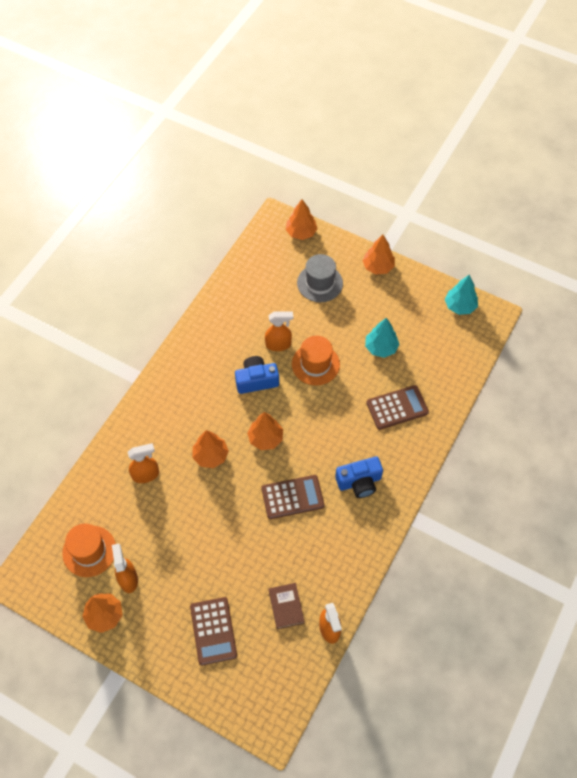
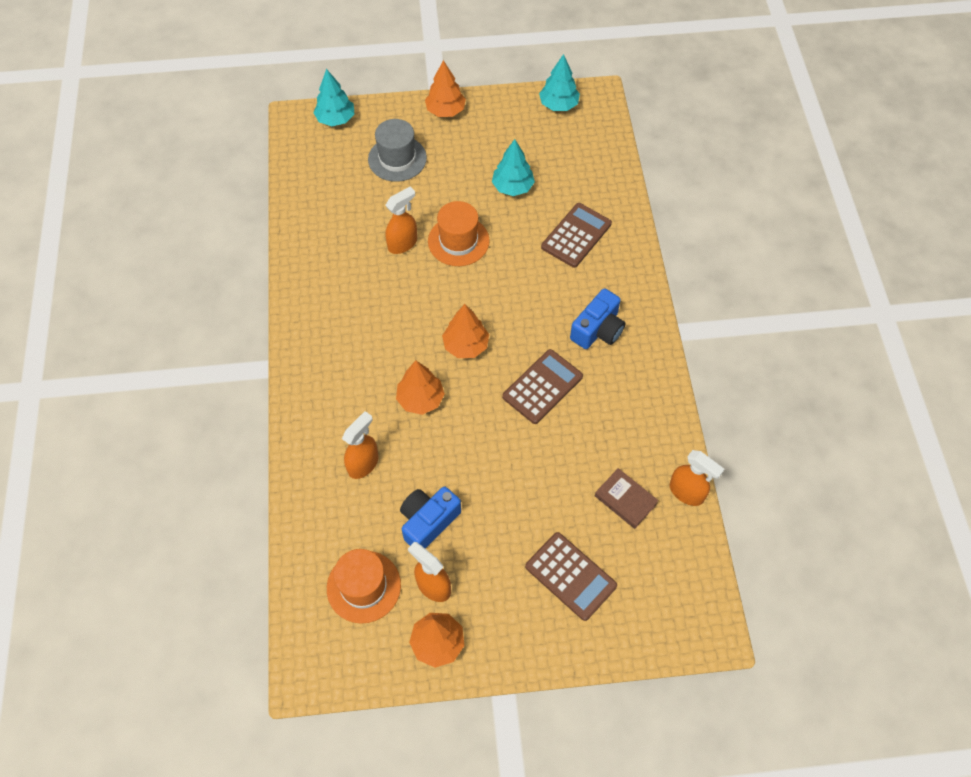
camera: 35 degrees left, 0 degrees up
blue camera [235,356,279,394] -> blue camera moved to [400,487,461,549]
orange tree [286,199,318,240] -> turquoise tree [313,69,354,126]

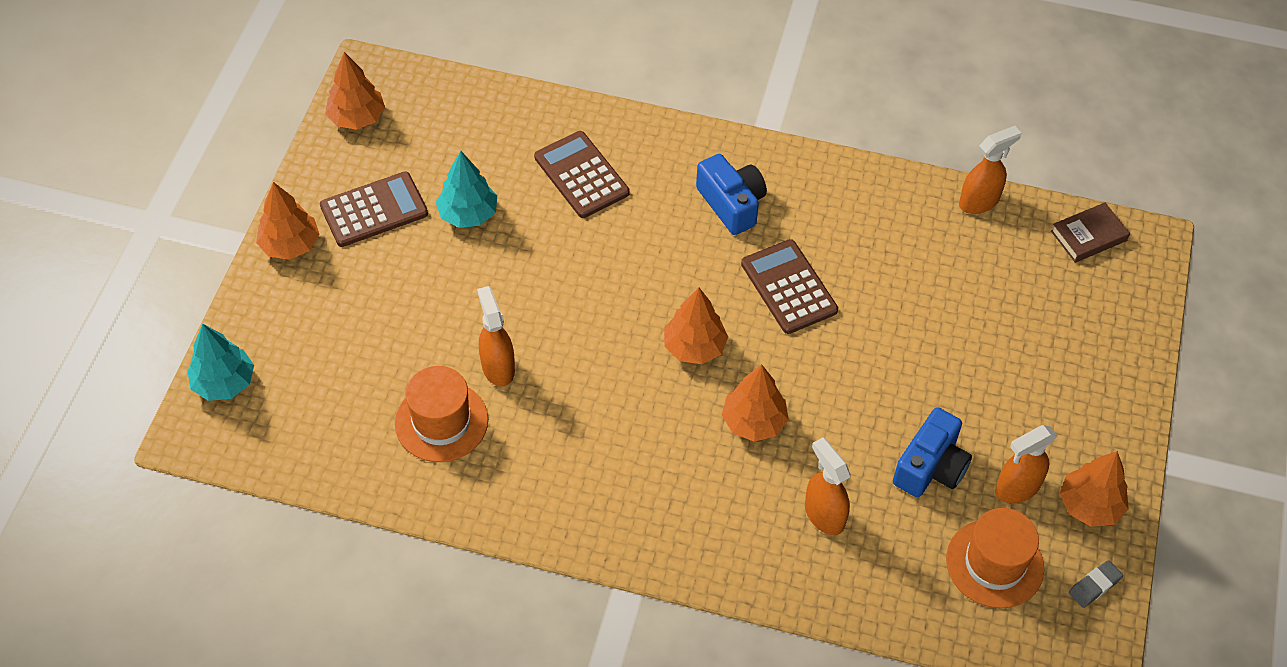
camera: 70 degrees left, 5 degrees down
grey hat [368,119,427,182] -> none
blue camera [400,487,461,549] -> blue camera turned 120 degrees counterclockwise [893,407,972,497]
orange hat [428,201,490,266] -> orange hat moved to [395,366,488,462]
brown calculator [525,532,617,621] -> brown calculator moved to [320,171,428,247]
turquoise tree [539,54,580,111] -> orange tree [325,52,385,130]
brown book [595,468,659,529] -> brown book moved to [1051,203,1130,263]
none -> grey eraser [1069,560,1123,608]

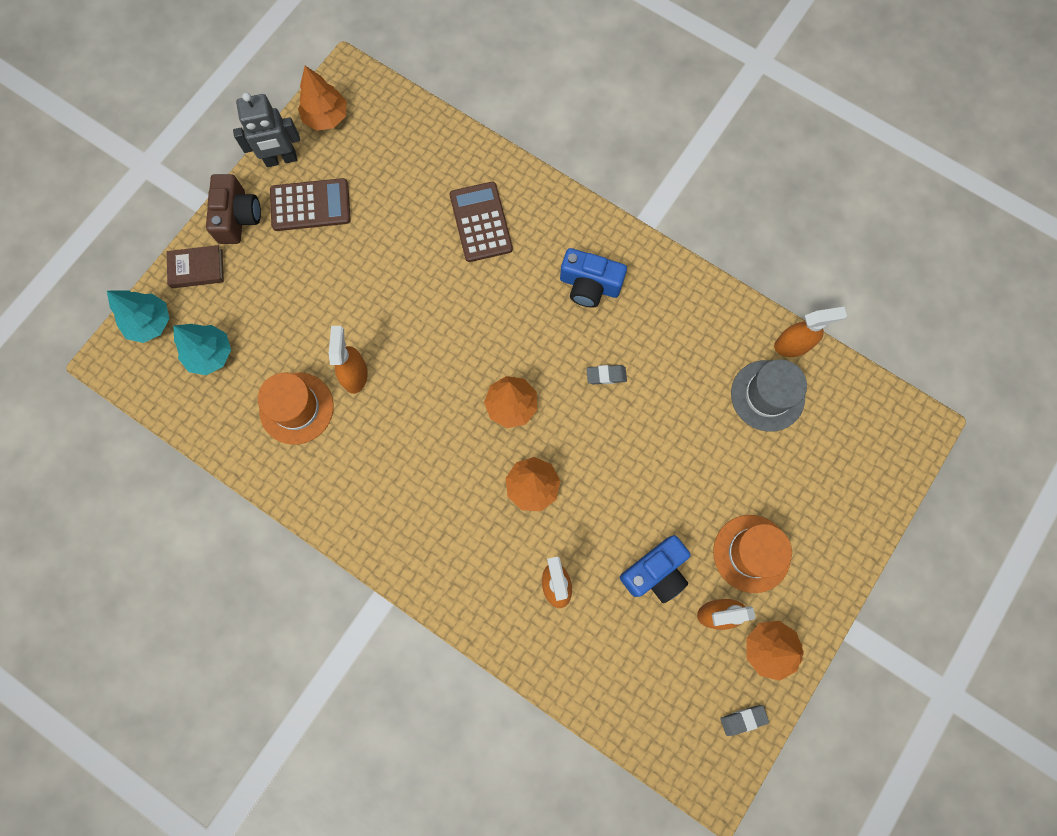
camera: 20 degrees right, 20 degrees up
orange tree [256,182,319,260] -> brown camera [206,174,261,244]
turquoise tree [436,151,497,228] -> turquoise tree moved to [174,324,231,375]
blue camera [696,154,767,235] -> blue camera turned 120 degrees clockwise [560,248,627,308]
brown calculator [741,239,838,334] -> grey eraser [586,365,627,385]
orange hat [946,508,1044,608] -> orange hat moved to [713,515,792,593]
brown book [1051,203,1130,263] -> brown book moved to [167,245,224,288]
none -> grey robot [233,92,300,167]
none -> grey hat [731,359,807,432]

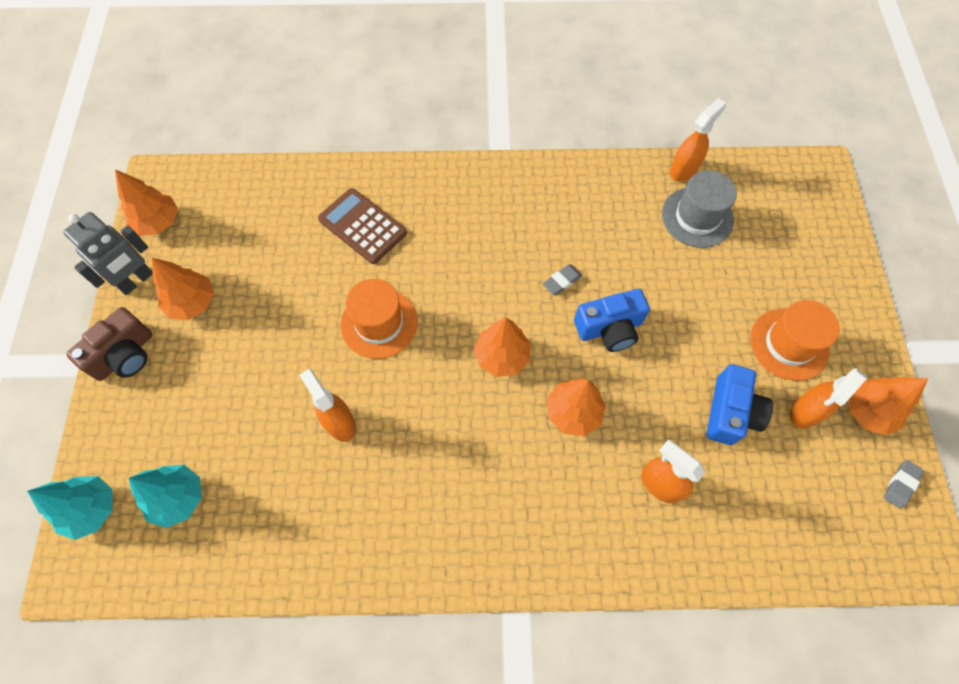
camera: 35 degrees left, 10 degrees down
brown book [167,245,224,288] -> none
brown camera [206,174,261,244] -> brown camera turned 75 degrees clockwise [66,307,153,381]
orange hat [258,373,334,445] -> orange hat moved to [341,279,418,359]
brown calculator [270,178,351,231] -> orange tree [152,258,214,320]
blue camera [560,248,627,308] -> blue camera moved to [574,289,650,352]

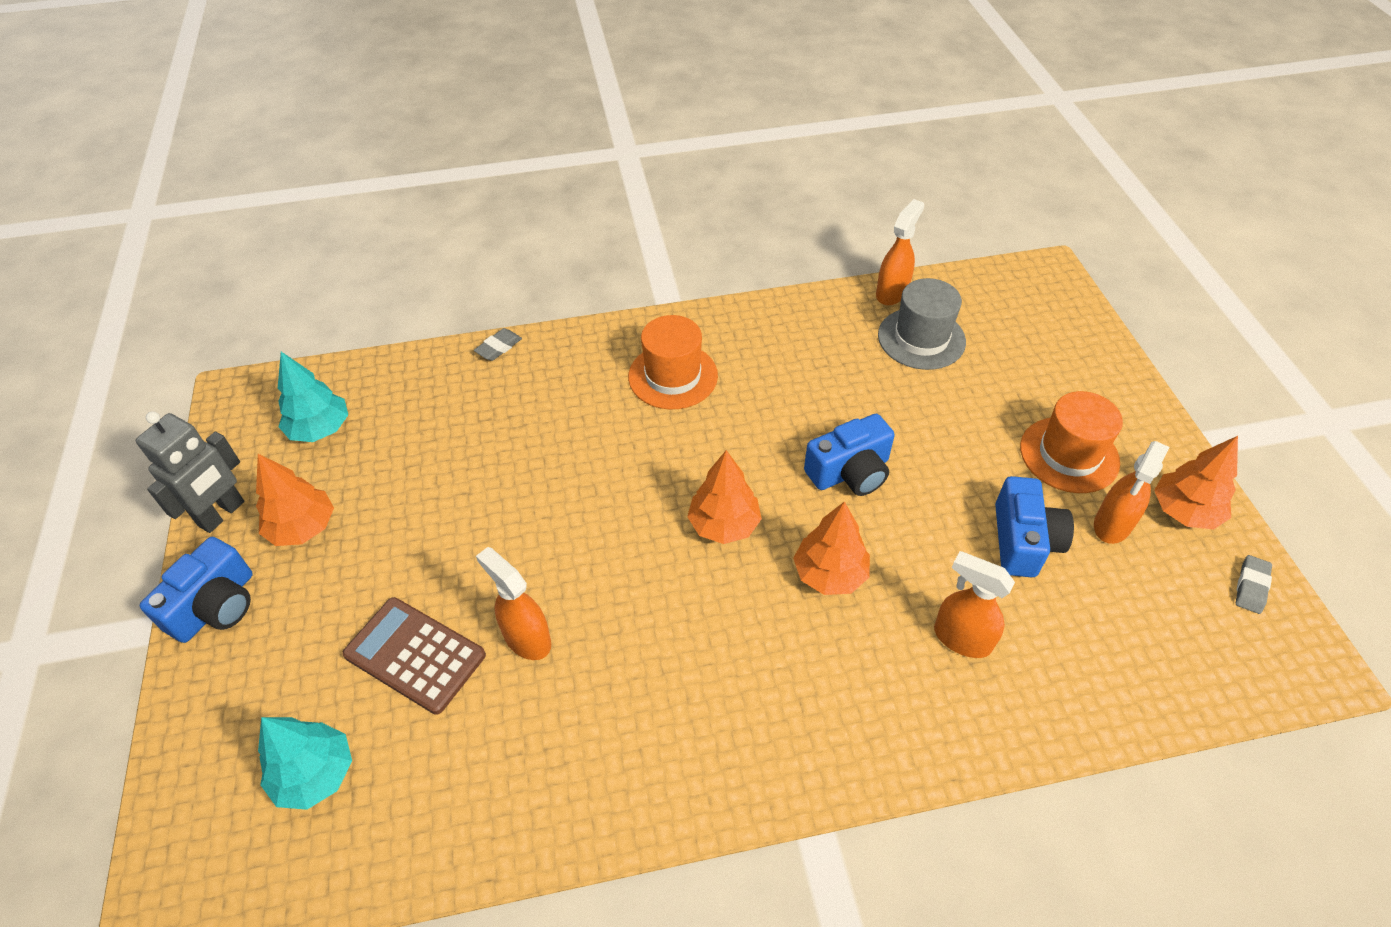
camera: 10 degrees left, 15 degrees down
turquoise tree [27,476,112,540] -> turquoise tree moved to [278,352,348,442]
brown camera [66,307,153,381] -> blue camera [140,537,253,643]
orange tree [115,169,178,236] -> none
brown calculator [318,188,407,264] -> brown calculator moved to [342,597,486,715]
orange hat [341,279,418,359] -> orange hat moved to [628,315,718,409]
grey eraser [543,264,582,295] -> grey eraser moved to [474,328,522,361]

